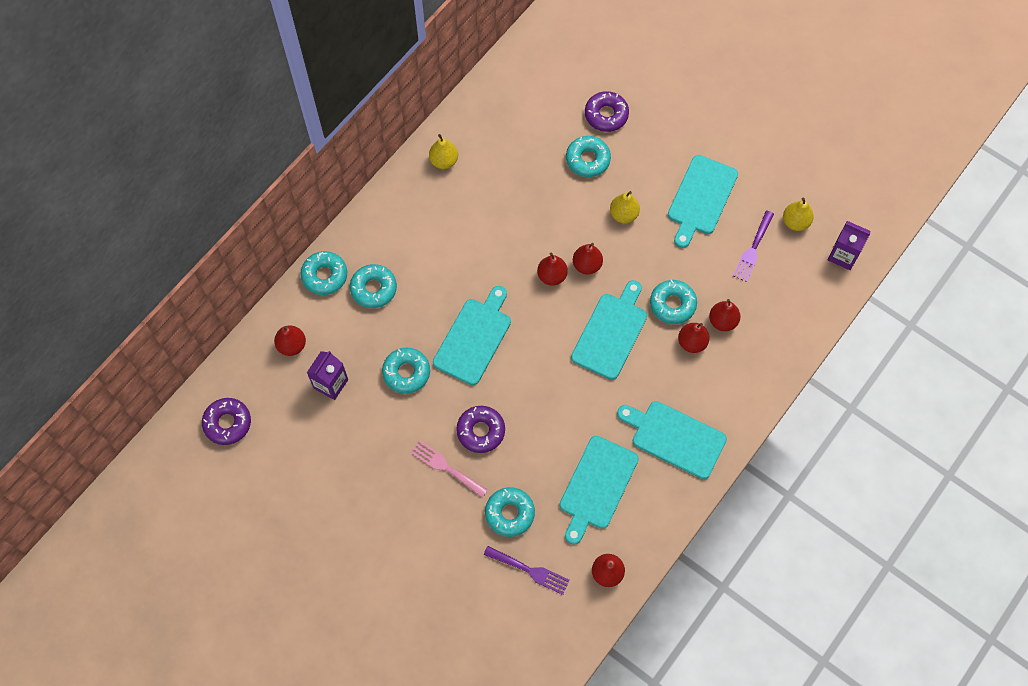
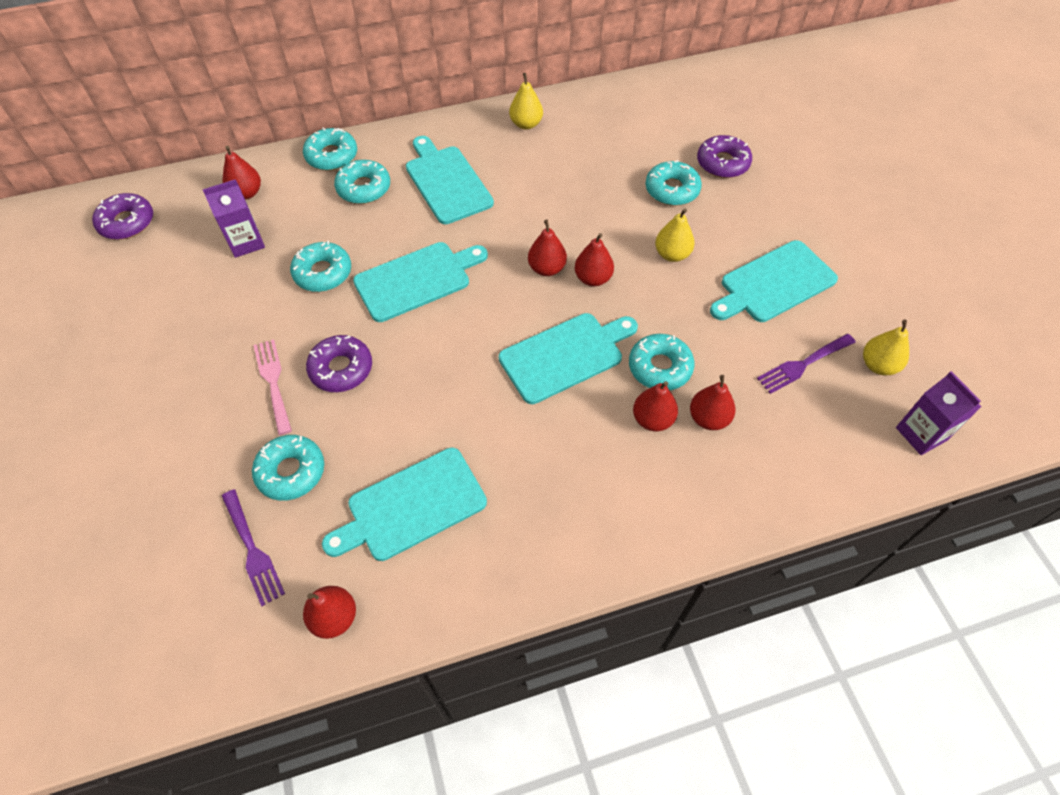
camera: 35 degrees right, 10 degrees down
turquoise cutting board [617,401,727,479] -> turquoise cutting board moved to [406,136,494,224]

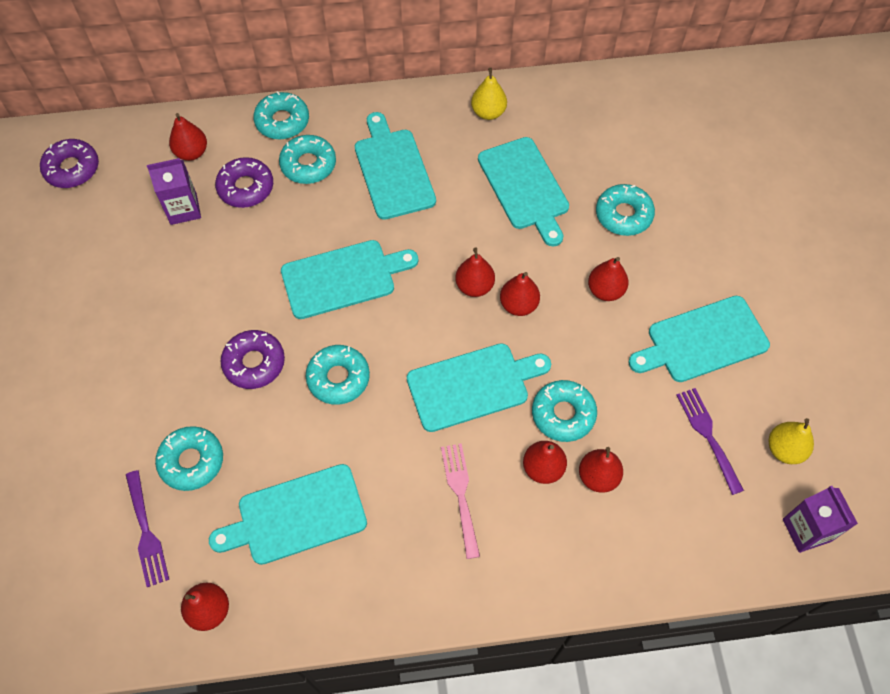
camera: 10 degrees right, 5 degrees up
pink fork [254,339,292,435] -> pink fork moved to [441,443,480,559]
turquoise donut [290,241,351,292] -> turquoise donut moved to [305,345,370,405]
yellow pear [655,209,695,262] -> red pear [588,257,629,301]
purple donut [697,135,752,178] -> purple donut moved to [215,157,273,208]
purple fork [757,334,856,394] -> purple fork turned 90 degrees clockwise [677,388,744,495]
none -> turquoise cutting board [478,137,569,246]

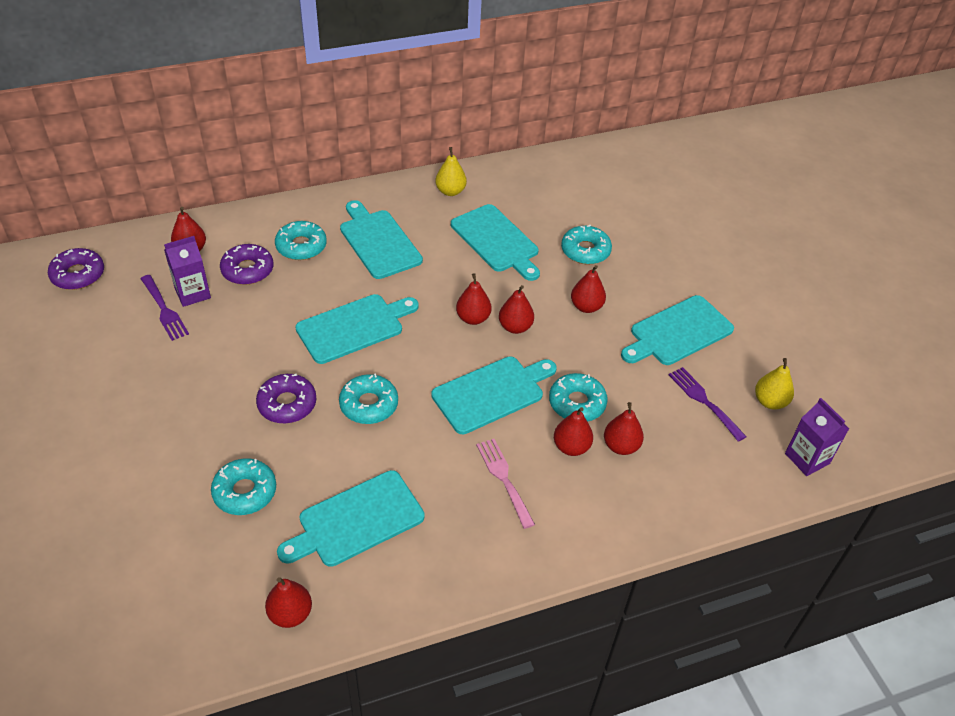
camera: 15 degrees left, 15 degrees down
purple fork [126,470,169,587] -> purple fork moved to [141,275,189,341]
turquoise donut [253,91,309,139] -> none

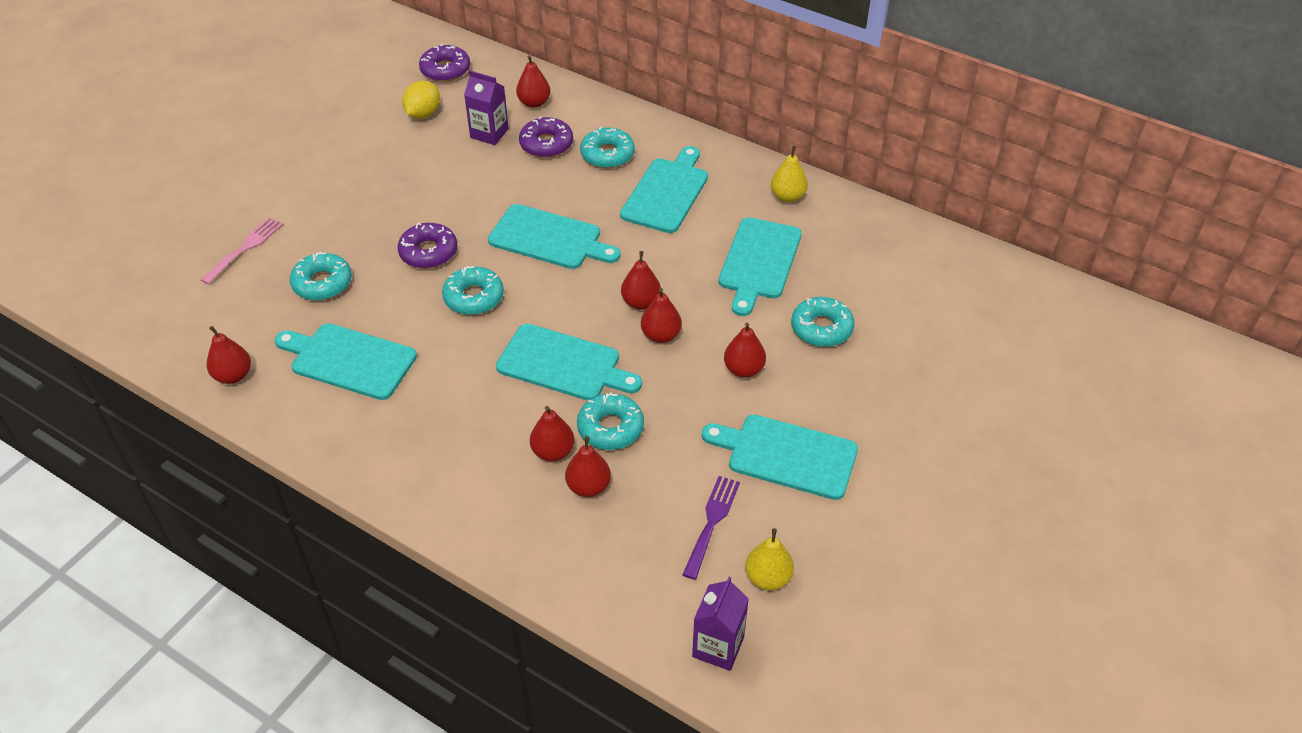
camera: 55 degrees right, 0 degrees up
purple fork [141,275,189,341] -> none
pink fork [476,439,535,529] -> pink fork moved to [201,217,283,284]
none -> yellow lemon [402,81,440,119]

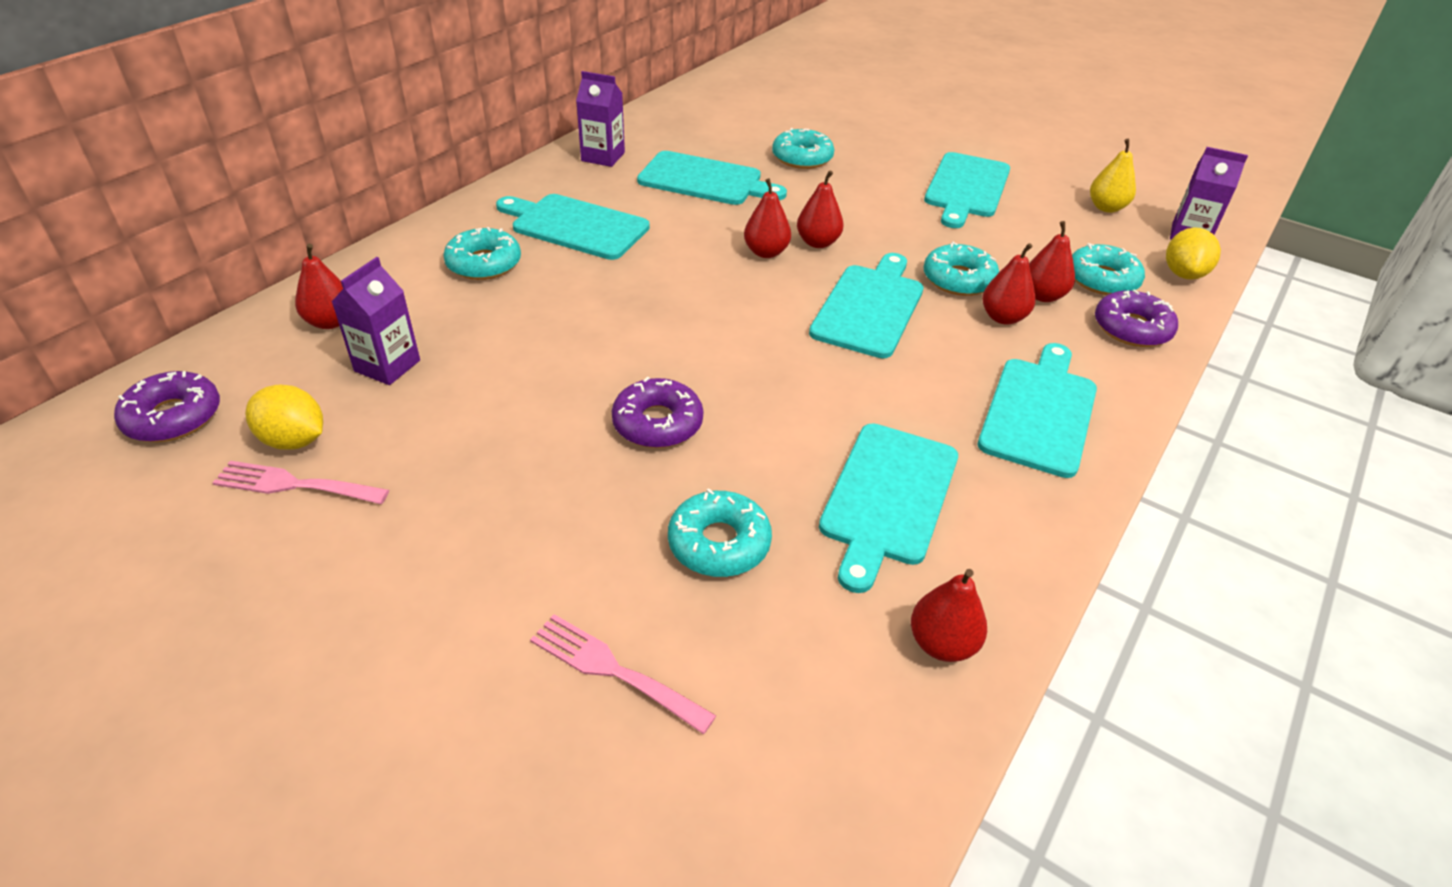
camera: 90 degrees left, 5 degrees down
turquoise donut [442,266,504,315] -> turquoise donut moved to [1072,243,1145,295]
turquoise cutting board [488,204,621,269] -> turquoise cutting board moved to [978,343,1097,478]
purple donut [519,116,573,158] -> purple donut moved to [1095,290,1178,347]
purple fork [682,476,740,580] -> none
red pear [724,322,766,378] -> none
yellow pear [771,146,808,203] -> purple carton [576,71,625,167]
none -> pink fork [212,461,389,504]
none -> yellow lemon [1166,227,1221,280]

